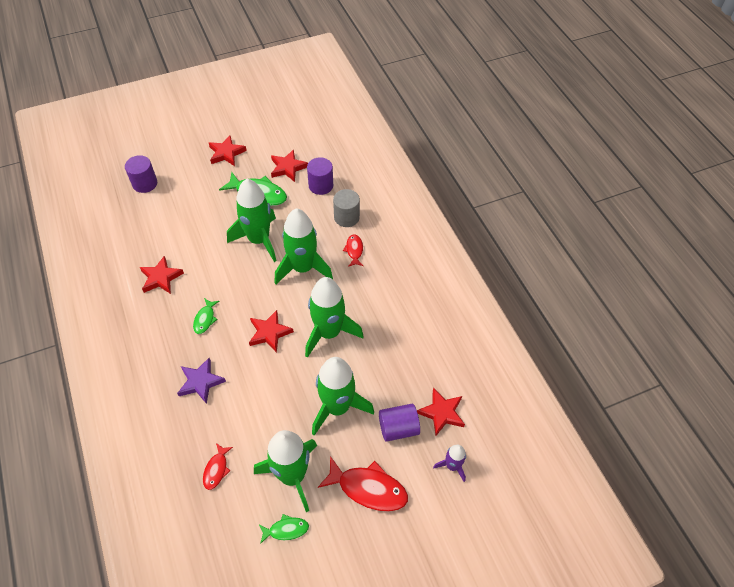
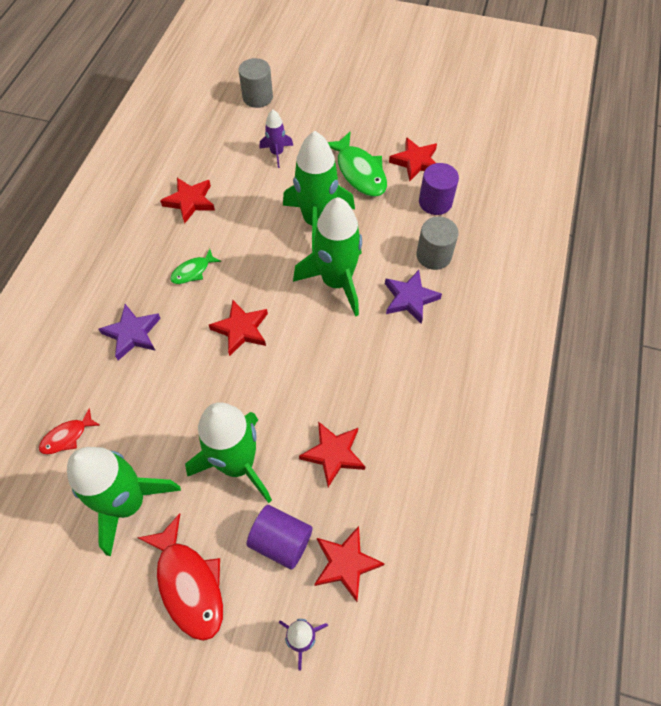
camera: 40 degrees right, 5 degrees up
purple cylinder [125,155,157,193] -> grey cylinder [239,58,273,108]
red star [209,135,247,166] -> red star moved to [299,421,365,487]
green fish [259,514,309,544] -> none
green rocket [305,277,363,358] -> none
red fish [343,234,363,267] -> purple star [385,270,442,324]
none -> purple rocket [260,110,293,168]

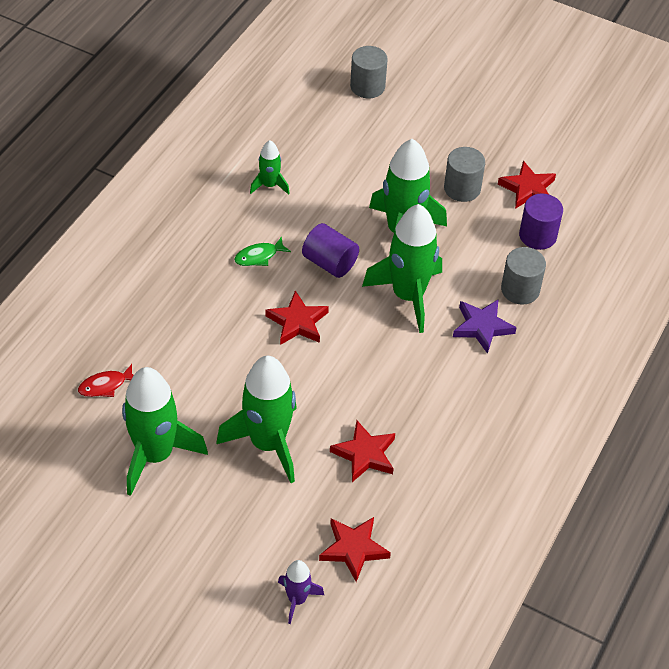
camera: 10 degrees right, 10 degrees down
purple star [98,304,161,360] -> none
red fish [138,513,223,641] -> none
red star [160,178,215,224] -> green rocket [250,140,290,195]
purple cylinder [247,505,313,570] -> purple cylinder moved to [302,223,359,278]
purple rocket [260,110,293,168] -> none
green fish [328,131,387,197] -> grey cylinder [444,147,485,202]

